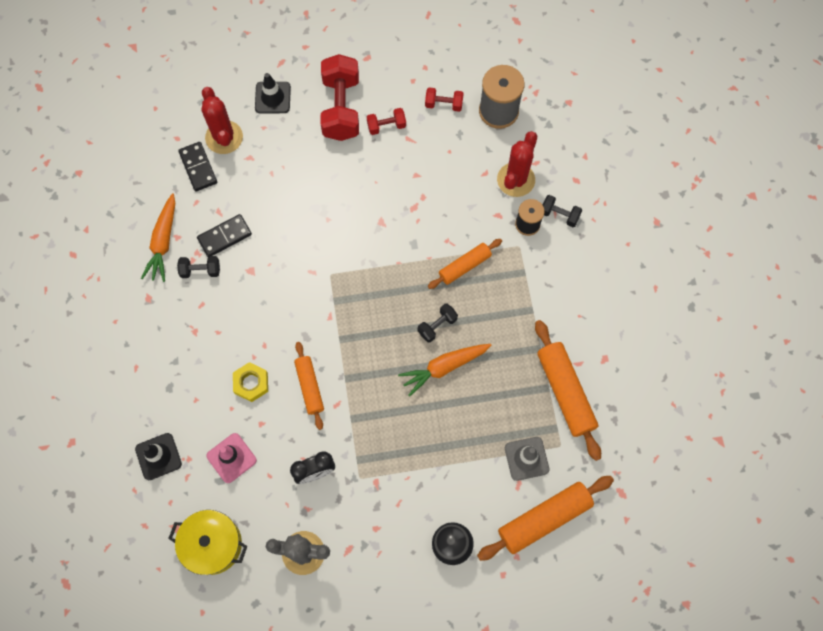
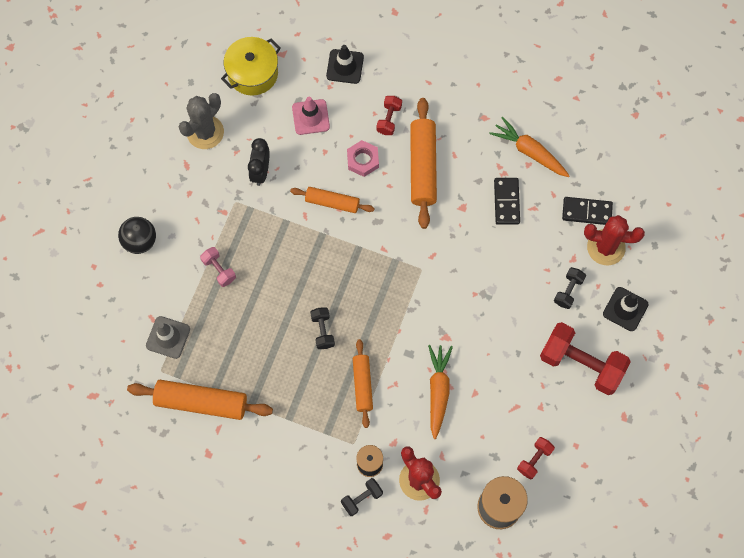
camera: 120 degrees right, 0 degrees up
black dumbbell [177,256,220,278] -> black dumbbell moved to [554,267,586,309]
yellow nut [233,362,268,402] -> pink nut [347,140,379,177]
red dumbbell [367,108,406,135] -> red dumbbell moved to [376,96,402,135]
orange carrot [398,344,492,397] -> orange carrot moved to [428,345,453,439]
orange rolling pin [477,476,614,561] -> orange rolling pin moved to [410,98,437,229]
none -> pink dumbbell [200,247,236,287]

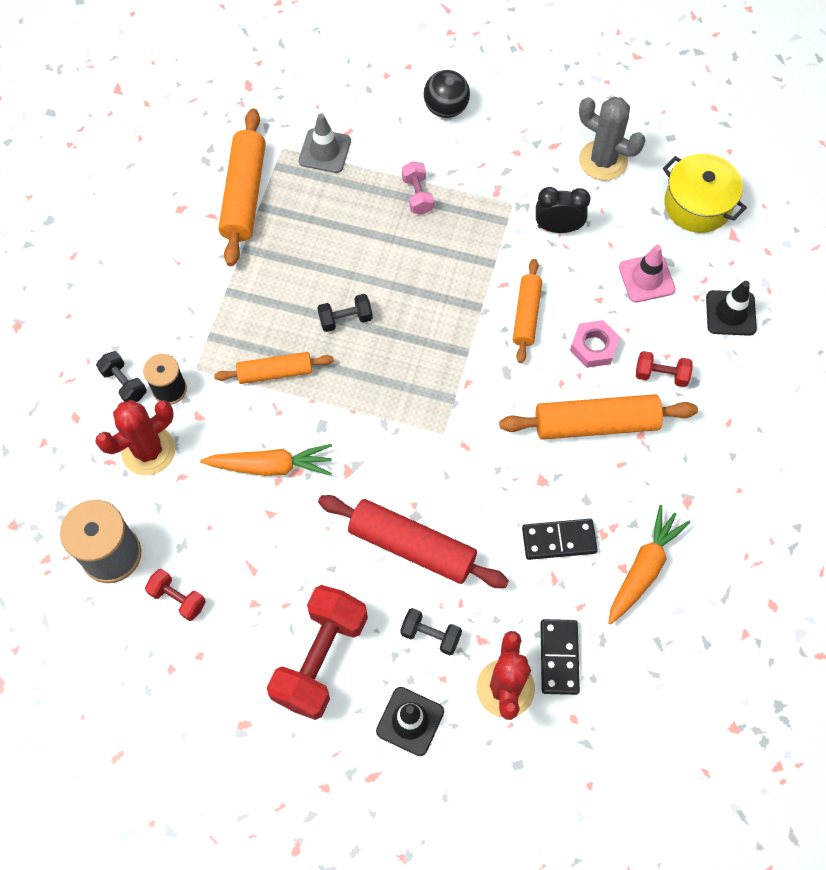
camera: 85 degrees right, 5 degrees down
pink dumbbell [200,247,236,287] -> pink dumbbell turned 60 degrees counterclockwise [402,161,434,214]
none -> red rolling pin [318,495,509,588]

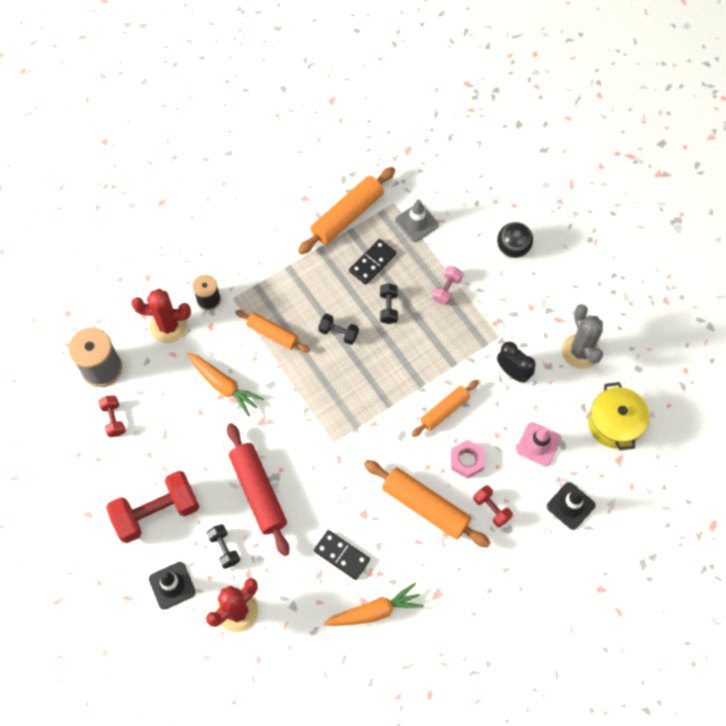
camera: 40 degrees right, 0 degrees up
black dumbbell [96,351,147,402] -> black dumbbell moved to [380,283,398,324]
black domino [541,619,580,695] -> black domino moved to [349,239,396,285]

